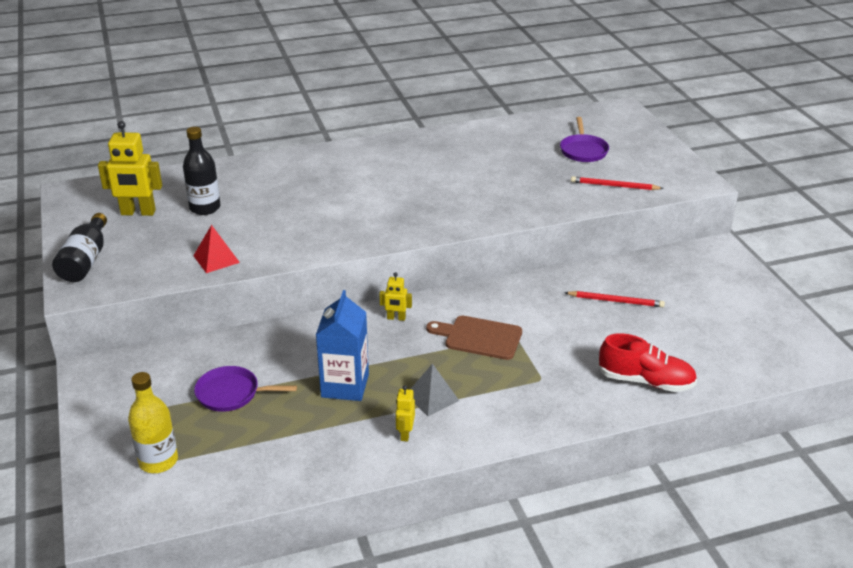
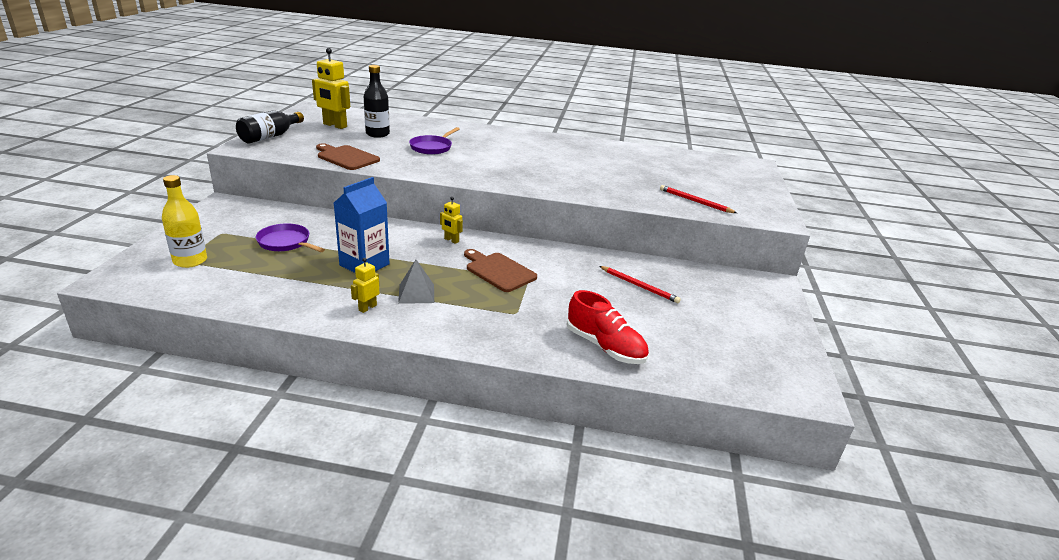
camera: 25 degrees right, 5 degrees down
red pyramid [193,225,240,273] -> brown cutting board [316,143,380,170]
purple pan [560,117,609,162] -> purple pan moved to [409,127,459,155]

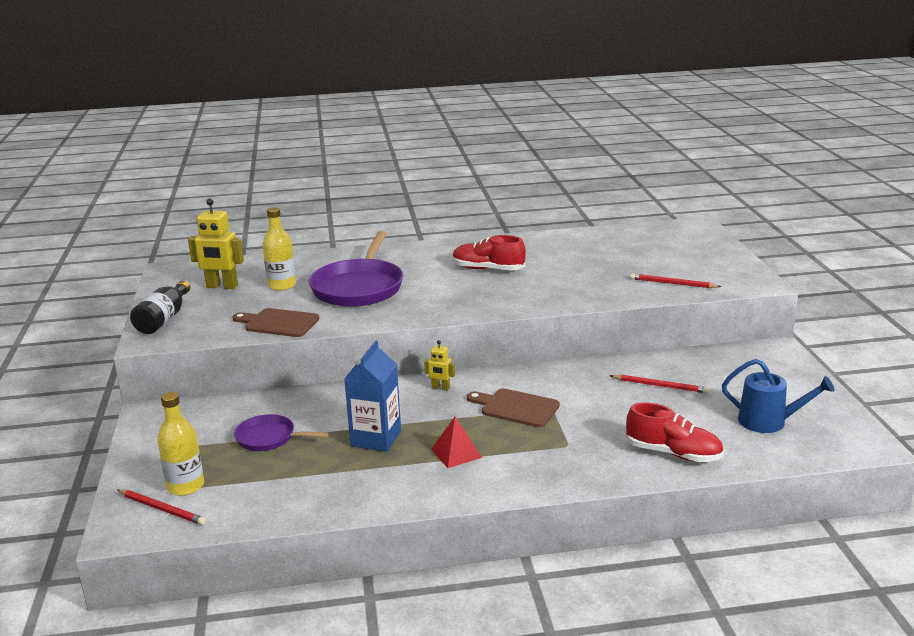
camera: 15 degrees left, 5 degrees down
yellow robot [351,258,379,313] -> none
black bottle [364,65,390,138] -> yellow bottle [263,207,296,291]
grey pyramid [398,259,434,304] -> red pyramid [431,416,482,468]
purple pan [409,127,459,155] -> purple pan [309,231,403,307], size x1.88
none -> red pencil [117,489,206,525]
none -> red shoe [453,235,526,271]
none -> blue watering can [722,359,834,433]

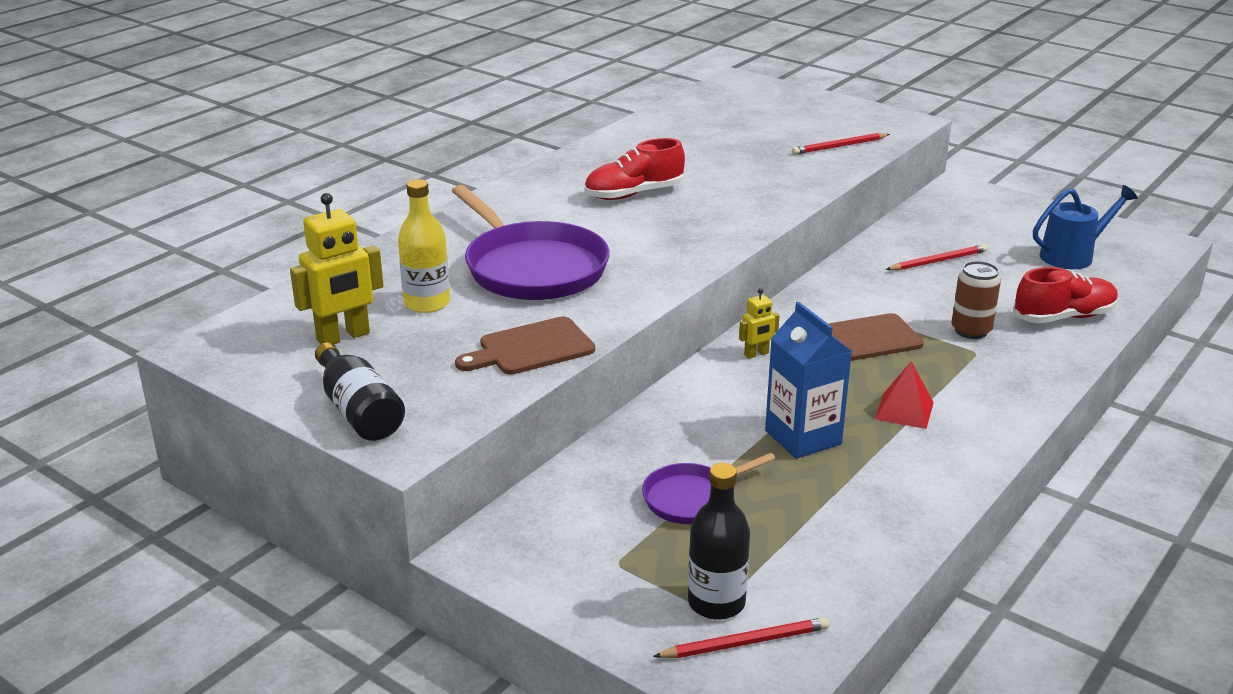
camera: 45 degrees left, 5 degrees up
yellow bottle [157,392,204,496] -> black bottle [688,463,750,620]
none -> brown can [951,261,1001,339]

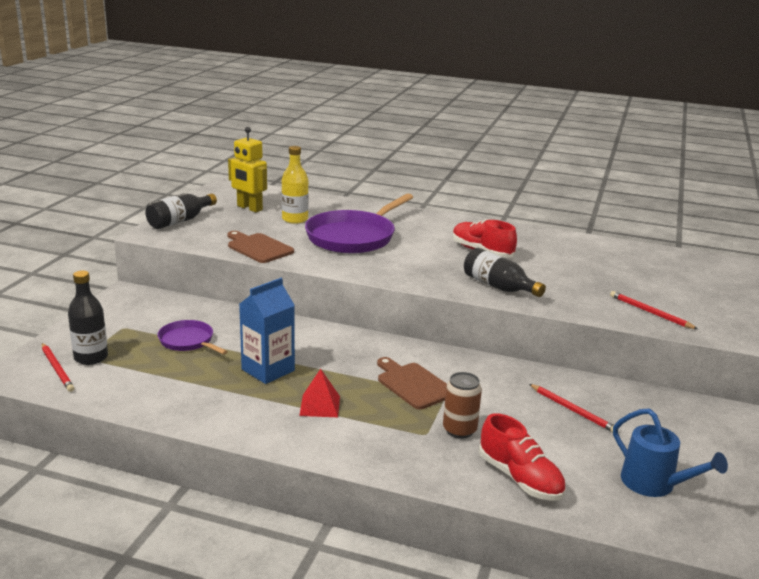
camera: 70 degrees right, 5 degrees down
yellow robot [739,288,780,359] -> none
none -> black bottle [464,248,546,297]

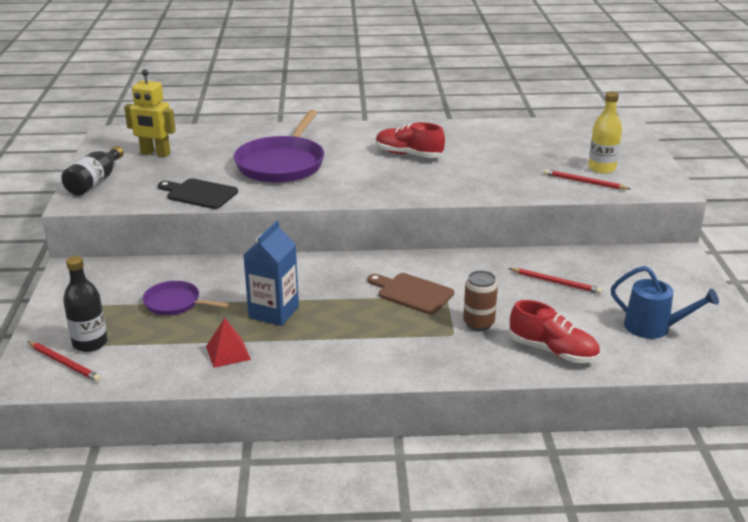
camera: 20 degrees left, 5 degrees up
brown cutting board [227,231,294,263] -> black cutting board [158,178,238,209]
yellow bottle [281,146,309,224] -> yellow bottle moved to [588,92,622,173]
red pyramid [299,369,340,417] -> red pyramid moved to [206,318,251,368]
black bottle [464,248,546,297] -> none

